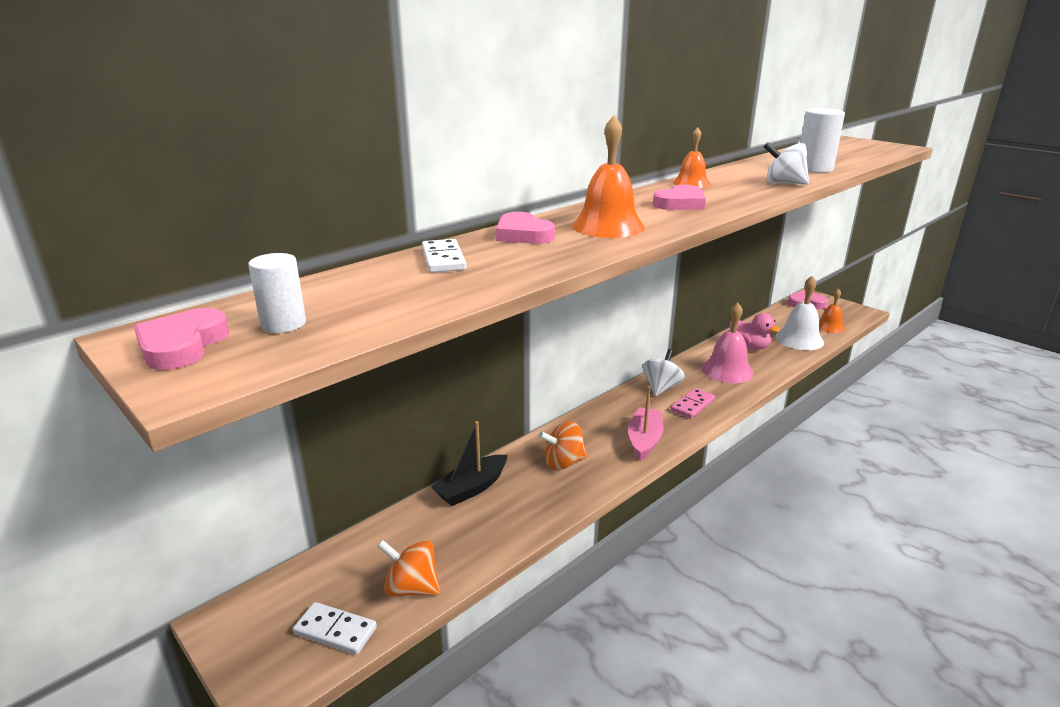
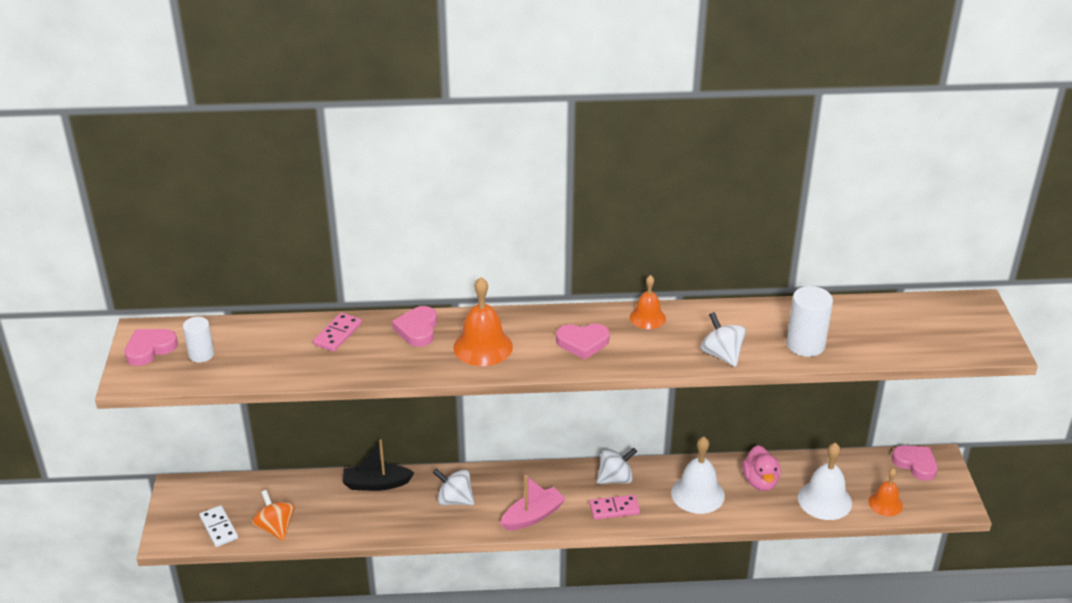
camera: 40 degrees right, 10 degrees up
white domino [422,239,466,273] -> pink domino [313,313,362,352]
orange spinning top [539,421,587,470] -> white spinning top [433,469,474,505]
pink bell [702,302,754,383] -> white bell [671,437,725,514]

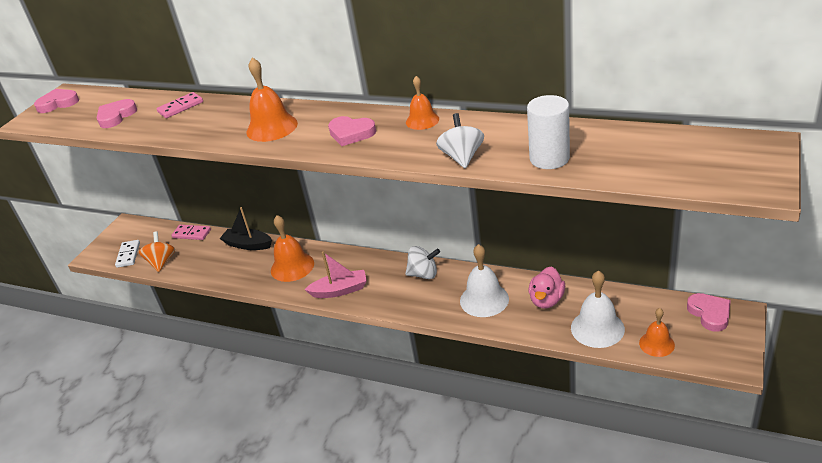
camera: 30 degrees right, 0 degrees up
white cylinder [183,317,214,363] -> none
pink heart [392,306,437,347] -> pink heart moved to [97,99,137,128]
white spinning top [433,469,474,505] -> orange bell [271,215,314,282]
pink domino [589,495,640,520] -> pink domino moved to [172,225,211,240]

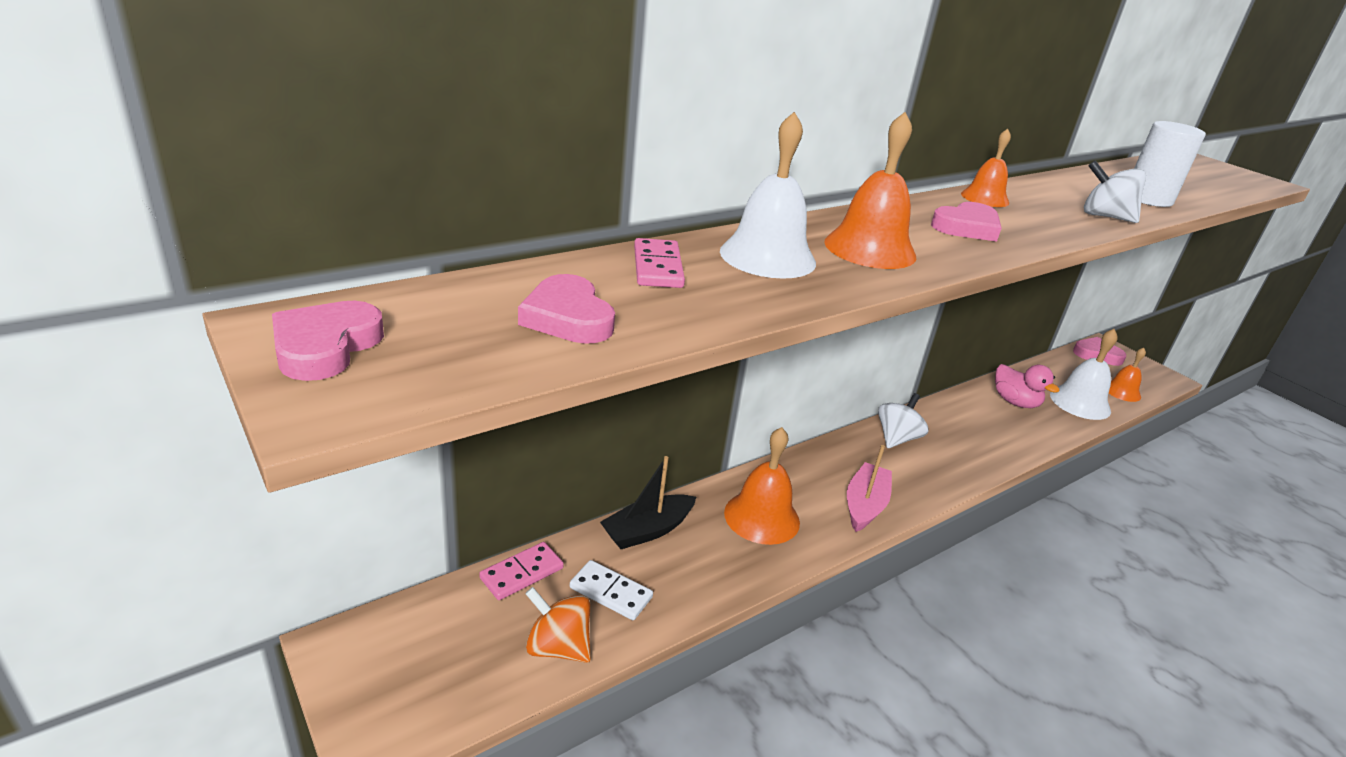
camera: 65 degrees left, 5 degrees down
white domino [115,240,140,268] -> white domino moved to [570,560,653,620]
white bell [460,244,509,317] -> white bell moved to [720,112,816,279]

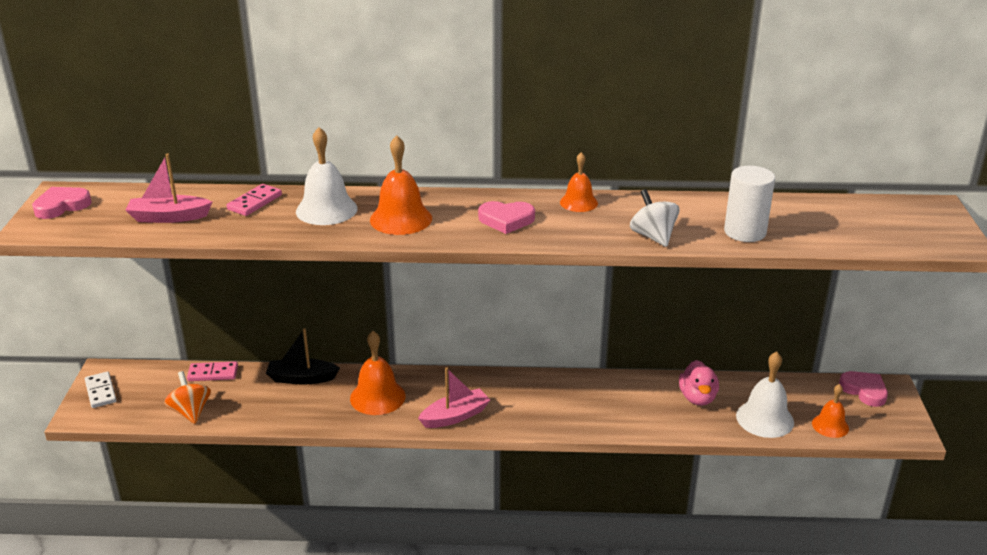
camera: 40 degrees right, 0 degrees up
pink heart [518,274,615,344] -> pink boat [126,153,212,223]
white domino [570,560,653,620] -> white domino moved to [85,372,117,408]
white spinning top [878,393,928,448] -> none

